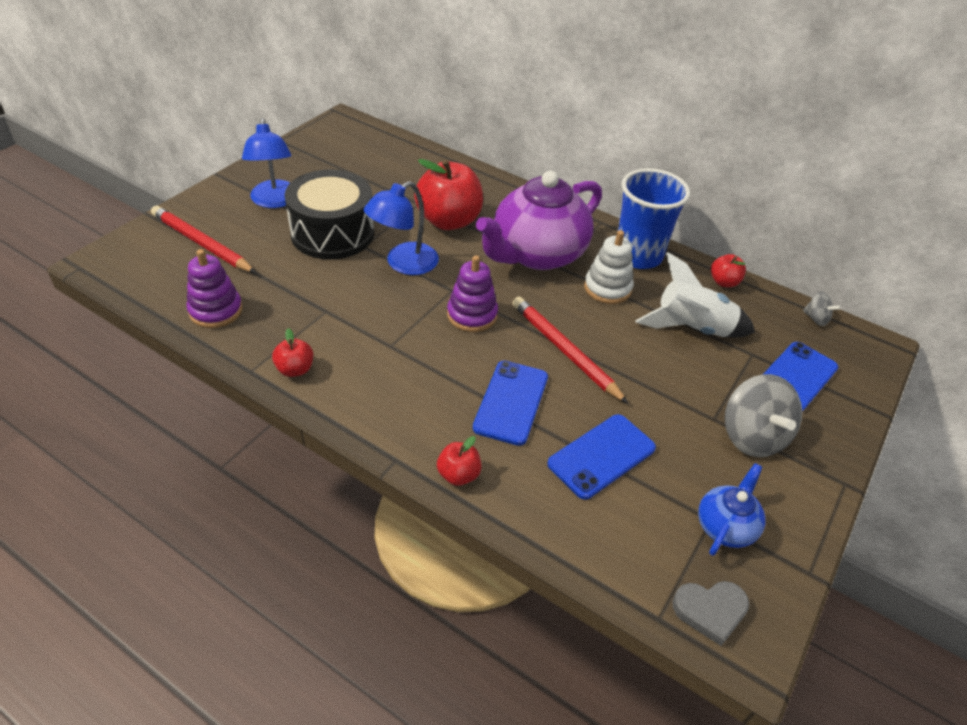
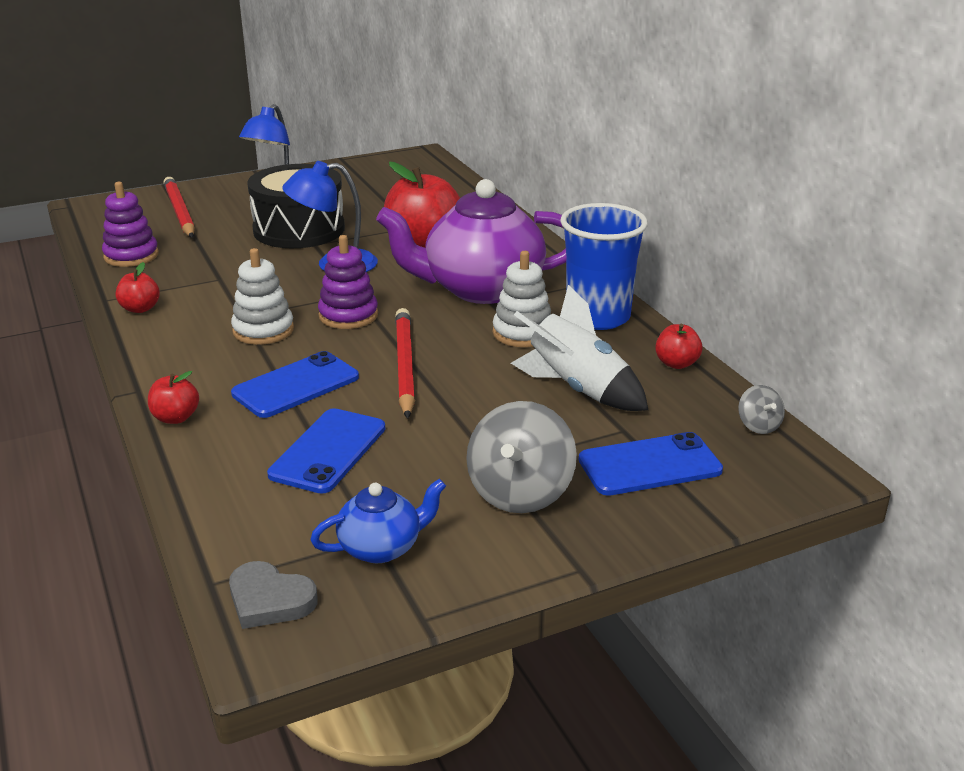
camera: 35 degrees right, 15 degrees down
blue phone [547,414,656,500] -> blue phone turned 60 degrees counterclockwise [267,408,385,494]
none -> white stacking toy [231,248,294,345]

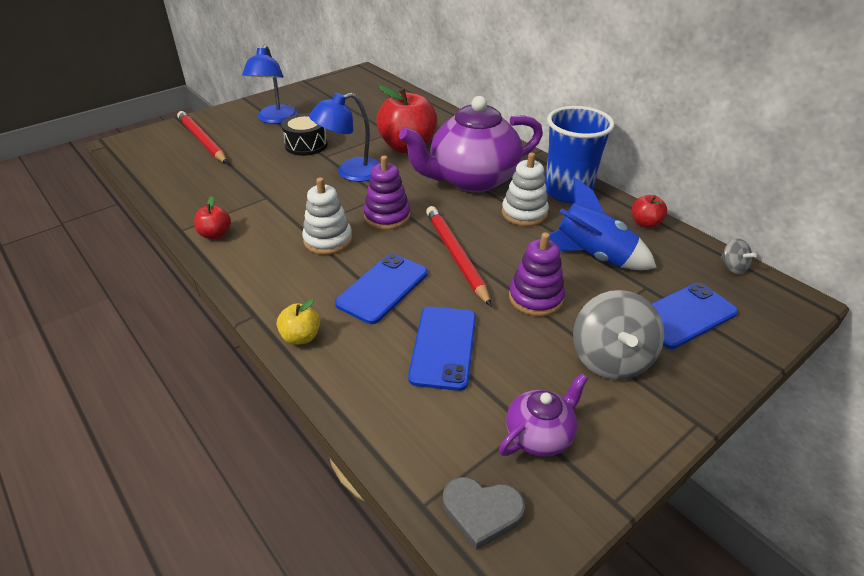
camera: 15 degrees left, 10 degrees up
purple stacking toy [102,182,159,267] -> purple stacking toy moved to [509,232,565,316]
red apple [148,371,199,424] -> yellow apple [277,299,320,345]
black drum [247,164,345,248] -> black drum [281,113,327,156], size x0.60
blue teapot [310,479,446,563] -> purple teapot [499,373,588,457]
white rocket [511,285,648,411] -> blue rocket [540,177,657,270]

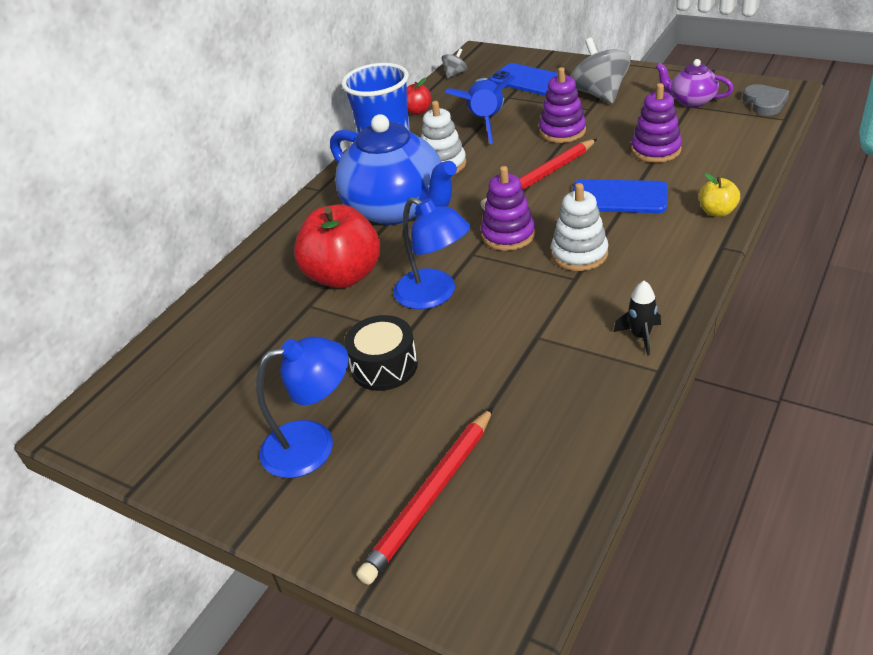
camera: 105 degrees left, 0 degrees up
red apple [194,196,231,239] -> black rocket [614,281,661,356]
purple teapot [399,96,543,192] -> blue teapot [330,114,457,225]
blue phone [408,306,476,391] -> purple stacking toy [631,83,682,163]
grey spinning top [573,290,664,380] -> grey spinning top turned 90 degrees counterclockwise [570,38,631,104]

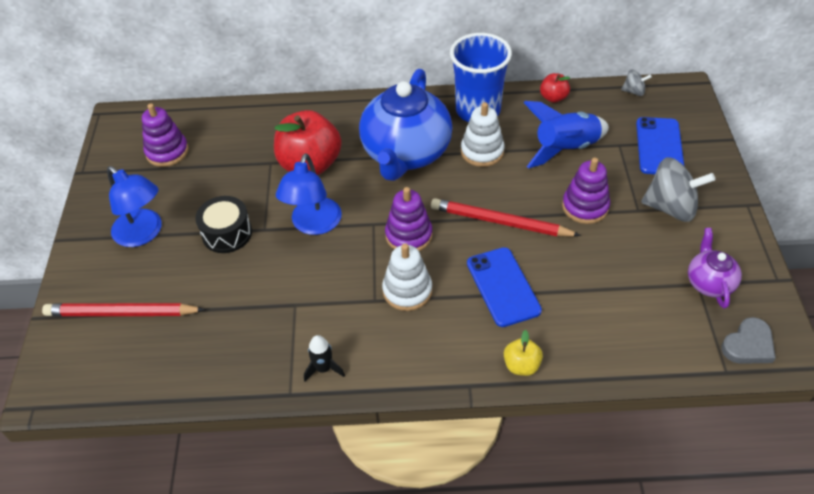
camera: 55 degrees right, 10 degrees up
grey spinning top [570,38,631,104] -> grey spinning top turned 60 degrees clockwise [641,157,715,222]
purple stacking toy [631,83,682,163] -> purple stacking toy moved to [142,103,189,167]

